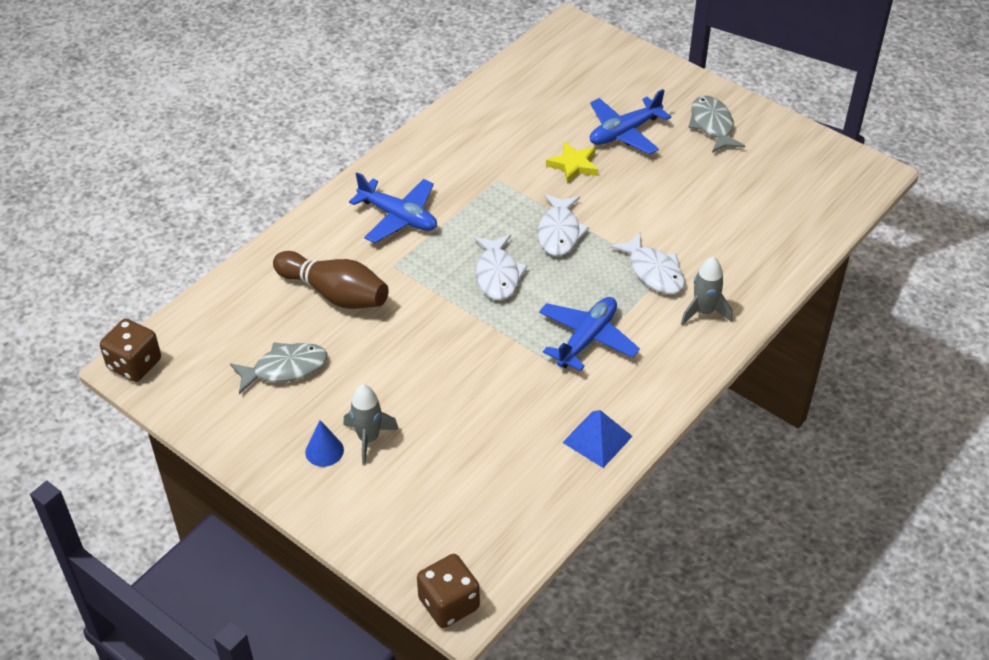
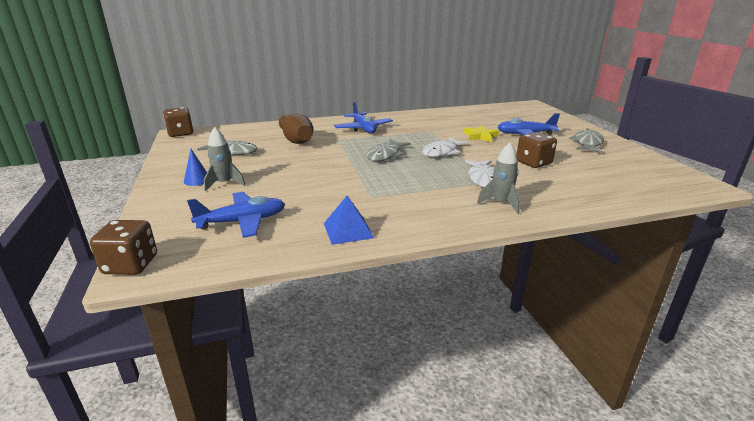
camera: 35 degrees right, 20 degrees down
white fish [474,235,527,300] -> grey fish [366,139,411,161]
blue plane [539,297,640,371] -> blue plane moved to [187,192,285,238]
none -> brown dice [517,132,557,168]

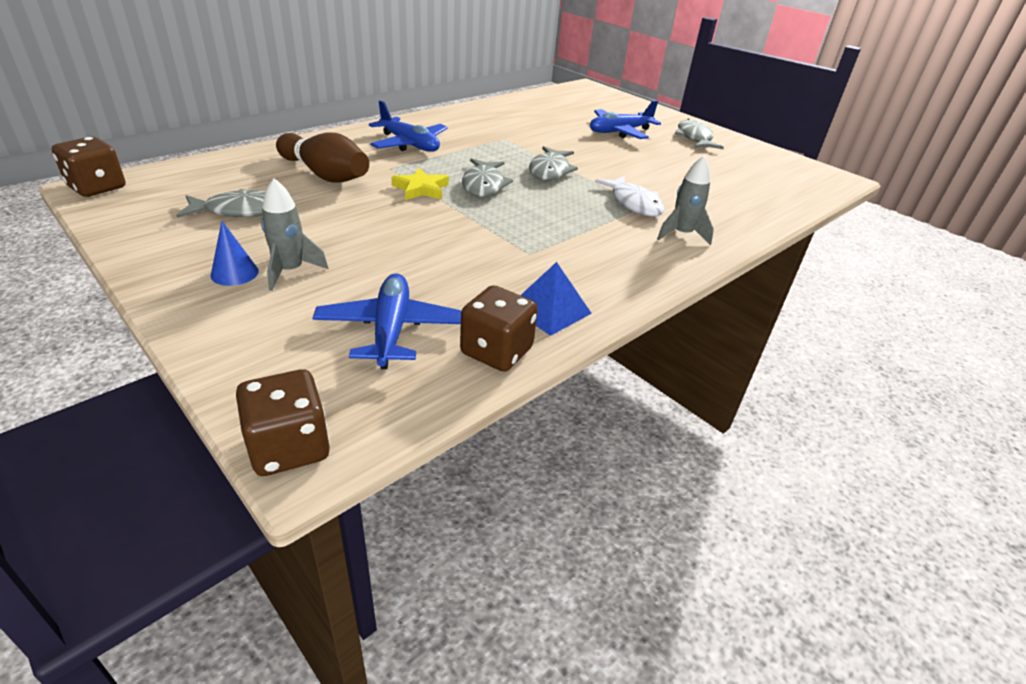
camera: 30 degrees left, 10 degrees up
blue plane [187,192,285,238] -> blue plane turned 45 degrees counterclockwise [313,273,462,369]
white fish [422,137,469,157] -> grey fish [529,146,578,180]
yellow star [464,125,499,142] -> yellow star moved to [391,168,449,200]
brown dice [517,132,557,168] -> brown dice moved to [460,285,538,372]

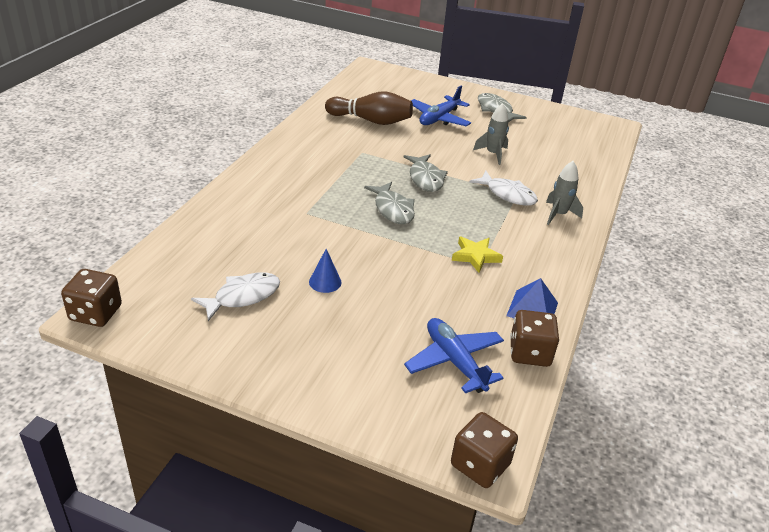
camera: 25 degrees left, 0 degrees up
grey fish [176,189,266,218] -> white fish [191,272,280,321]
blue cone [211,221,259,286] -> blue cone moved to [309,249,341,293]
grey rocket [261,178,328,291] -> grey rocket moved to [473,103,509,165]
brown bowling pin [276,132,369,183] -> brown bowling pin moved to [325,91,413,125]
blue plane [369,101,448,151] -> none
yellow star [391,168,449,200] -> yellow star moved to [452,237,503,273]

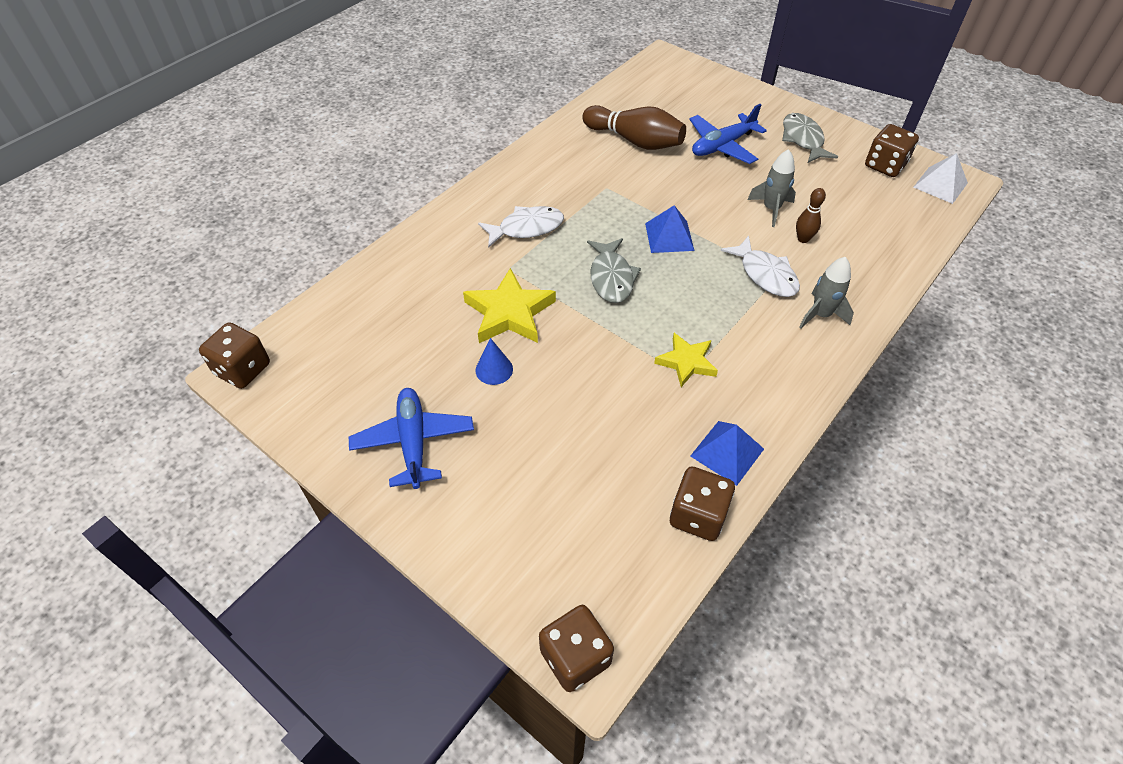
camera: 20 degrees right, 15 degrees up
white fish [191,272,280,321] -> white fish moved to [478,206,564,248]
grey fish [404,154,448,192] -> blue pyramid [645,205,694,253]
blue plane [404,318,504,393] -> blue plane moved to [349,388,474,489]
none -> yellow star [463,268,556,343]
none -> brown bowling pin [796,188,826,243]
none -> brown dice [865,124,919,177]
none -> white pyramid [914,153,968,204]

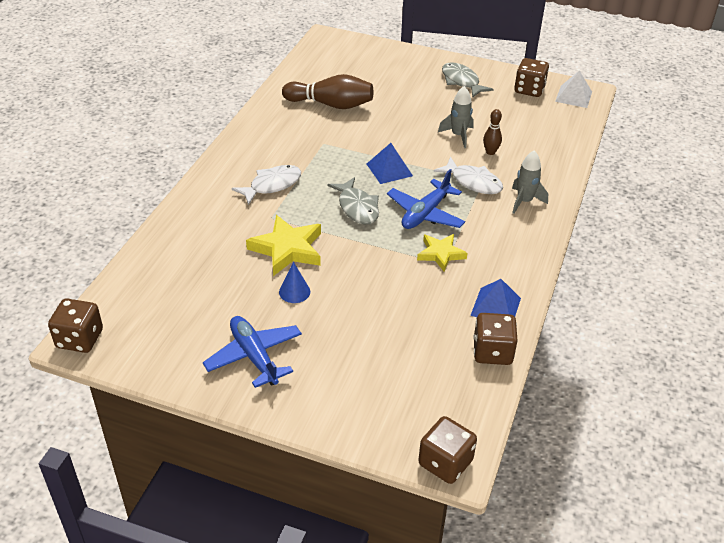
camera: 20 degrees left, 10 degrees down
blue plane [689,104,767,164] -> blue plane moved to [387,169,465,229]

